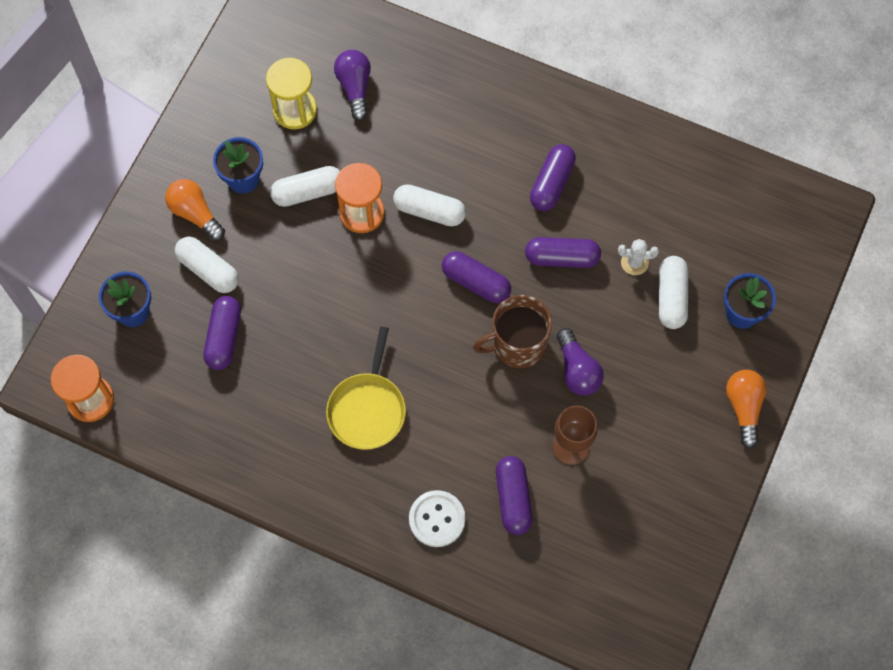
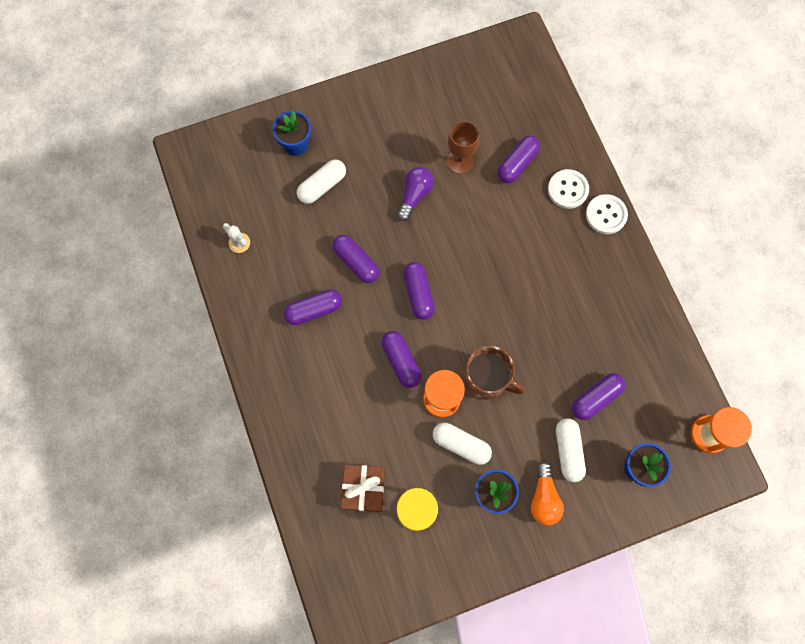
camera: 135 degrees left, 5 degrees up
yellow pan [326,327,406,450] -> none
purple light bulb [334,50,371,121] -> brown gift [341,465,385,512]
white capsule [393,184,466,226] -> purple capsule [381,331,421,388]
brown mug [473,295,552,368] -> brown mug moved to [464,346,525,400]
white cactus [618,239,659,275] -> white cactus moved to [223,223,250,253]
orange light bulb [726,370,767,448] -> none
none -> white button [586,194,628,234]

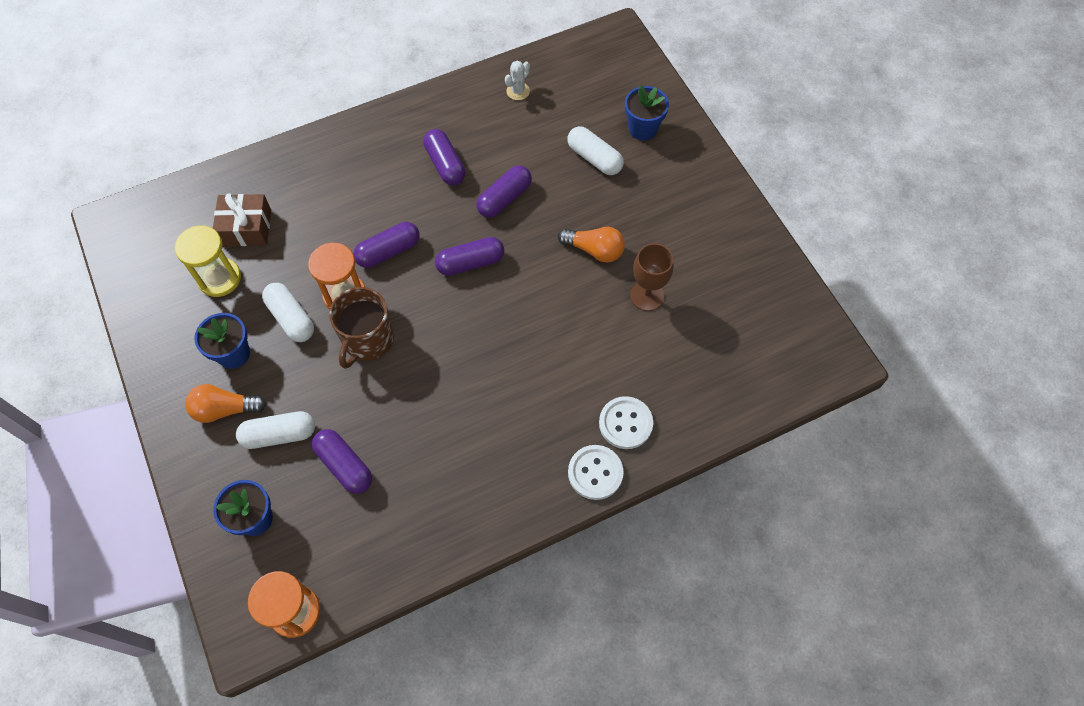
camera: 85 degrees right, 10 degrees down
purple light bulb [397,167,434,221] -> orange light bulb [558,227,625,263]
white capsule [433,423,492,465] -> white capsule turned 60 degrees counterclockwise [262,283,314,342]
purple capsule [497,136,540,183] -> none

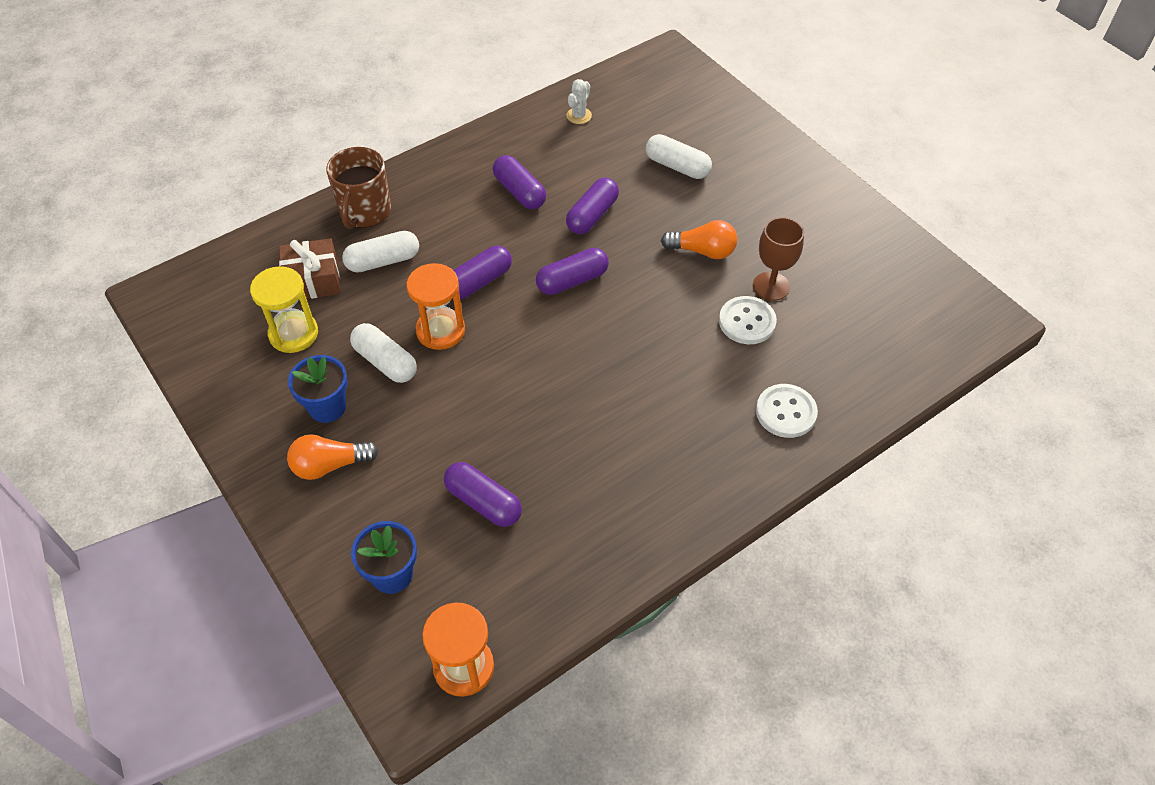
camera: 10 degrees left, 10 degrees down
white capsule [236,411,315,449] -> white capsule moved to [342,231,419,272]
brown mug [329,287,394,369] -> brown mug moved to [326,147,391,229]
white button [568,445,624,500] -> white button moved to [719,296,777,344]
blue flower pot [625,85,669,140] -> none

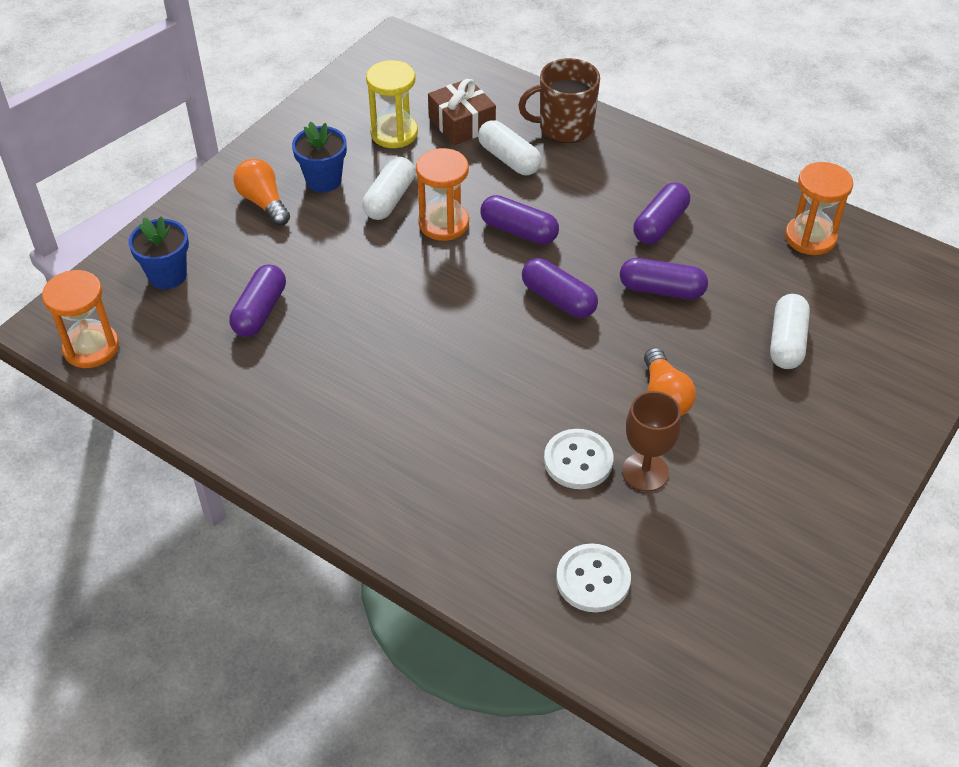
camera: 70 degrees right, 5 degrees down
white cactus [566,79,592,124] -> orange hourglass [785,162,853,255]
white button [756,384,818,438] -> white button moved to [556,543,631,612]

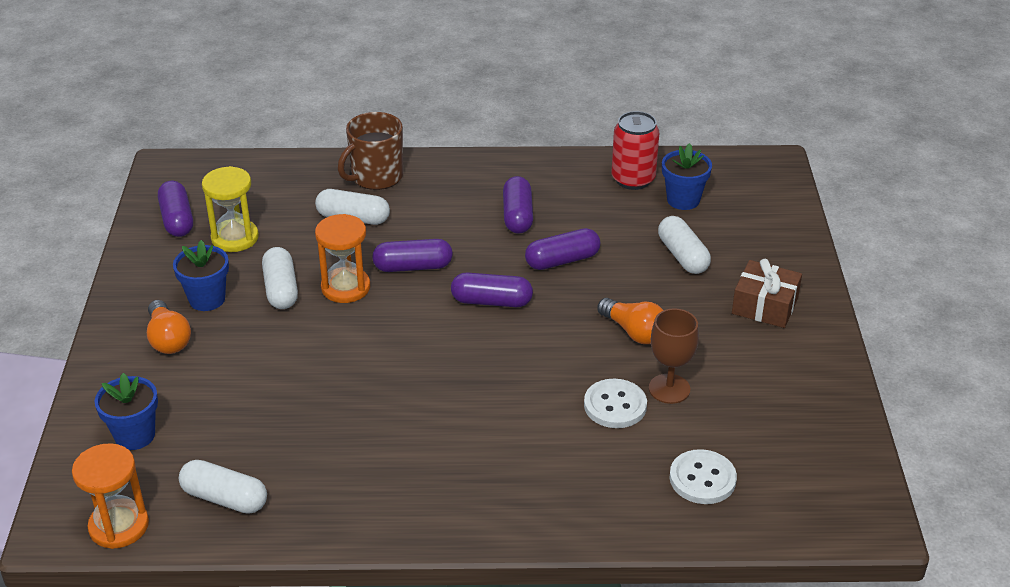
camera: 35 degrees left, 10 degrees down
purple capsule [229,264,286,337] -> purple capsule moved to [158,181,193,237]
orange light bulb [233,158,290,226] -> orange light bulb turned 135 degrees counterclockwise [147,300,191,354]
brown gift [428,78,496,145] -> brown gift moved to [732,259,802,328]
orange hourglass [785,162,853,255] -> red can [612,111,659,190]
none -> white capsule [179,460,267,514]
none -> blue flower pot [662,143,712,210]

